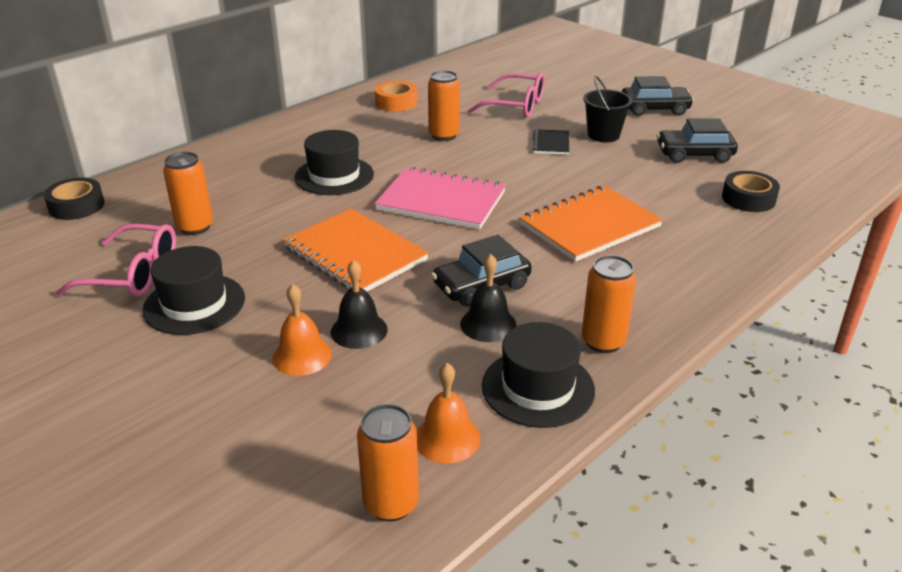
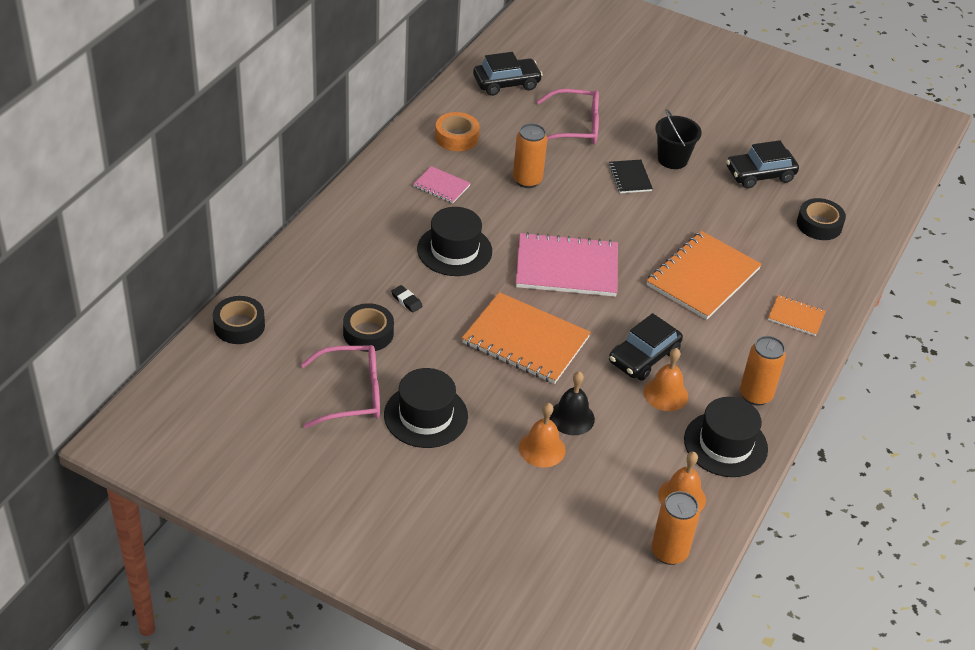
camera: 20 degrees left, 10 degrees up
orange can [163,152,213,235] -> black tape [343,303,394,352]
black bell [460,254,517,342] -> orange bell [644,348,688,411]
black car [622,76,694,116] -> black car moved to [473,52,543,96]
none -> black eraser [391,285,423,313]
none -> pink notebook [413,166,471,203]
none -> orange notebook [768,295,826,336]

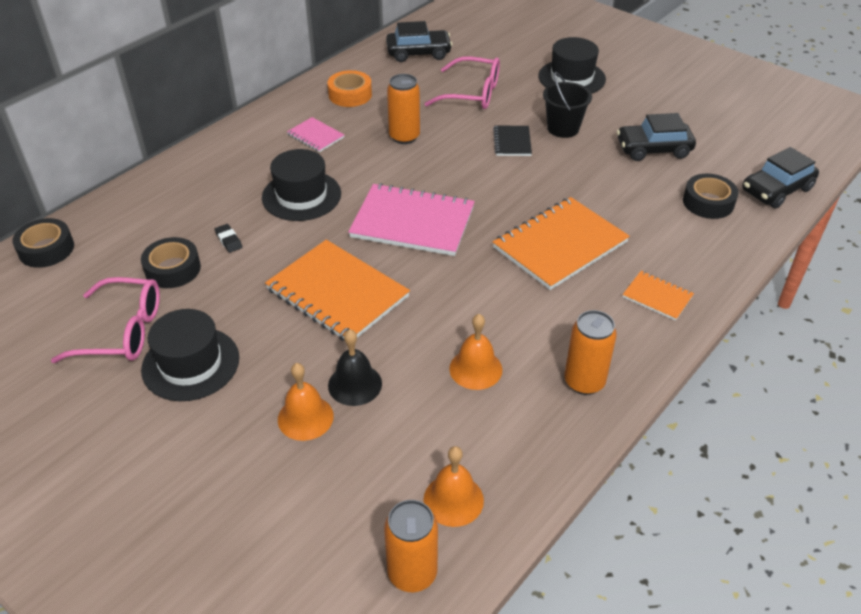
camera: 15 degrees right, 0 degrees up
black car [609,313,683,381] -> black car moved to [742,147,819,209]
black hat [684,397,768,477] -> black hat moved to [538,37,606,94]

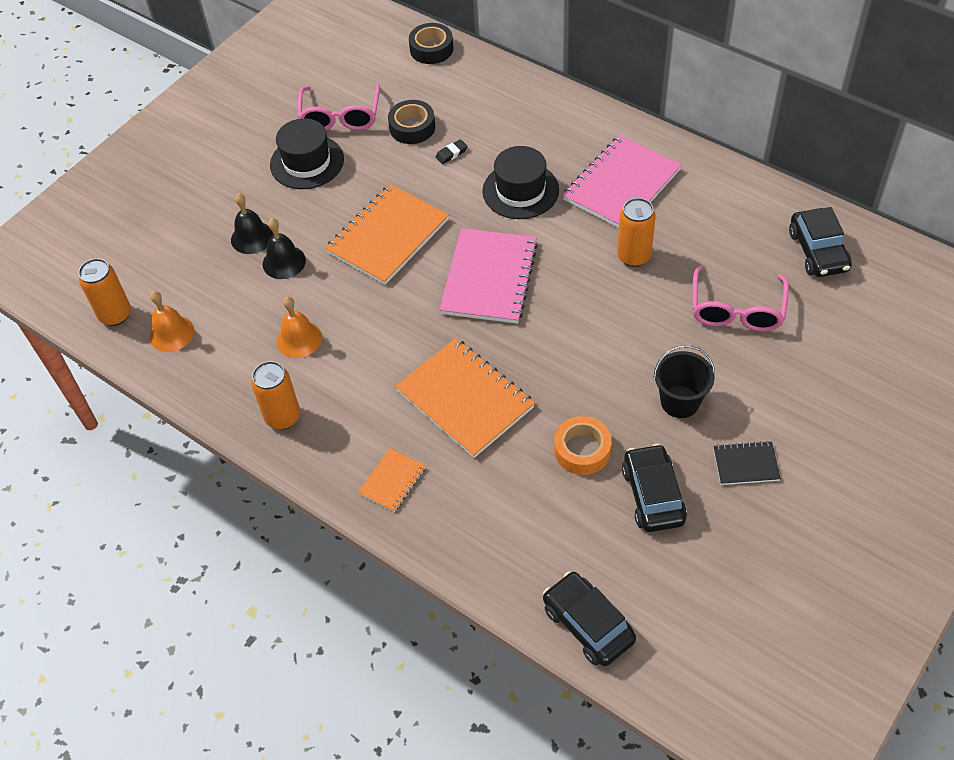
camera: 90 degrees right, 10 degrees up
orange bell [278,363,334,441] -> black bell [231,193,273,254]
pink notebook [287,117,344,152] -> pink notebook [563,135,681,228], size x2.04
orange tape [328,70,372,107] -> orange tape moved to [554,416,612,475]
black notebook [493,126,532,156] -> black notebook moved to [713,441,781,485]
black hat [538,37,606,94] -> none
black tape [683,174,739,219] -> none

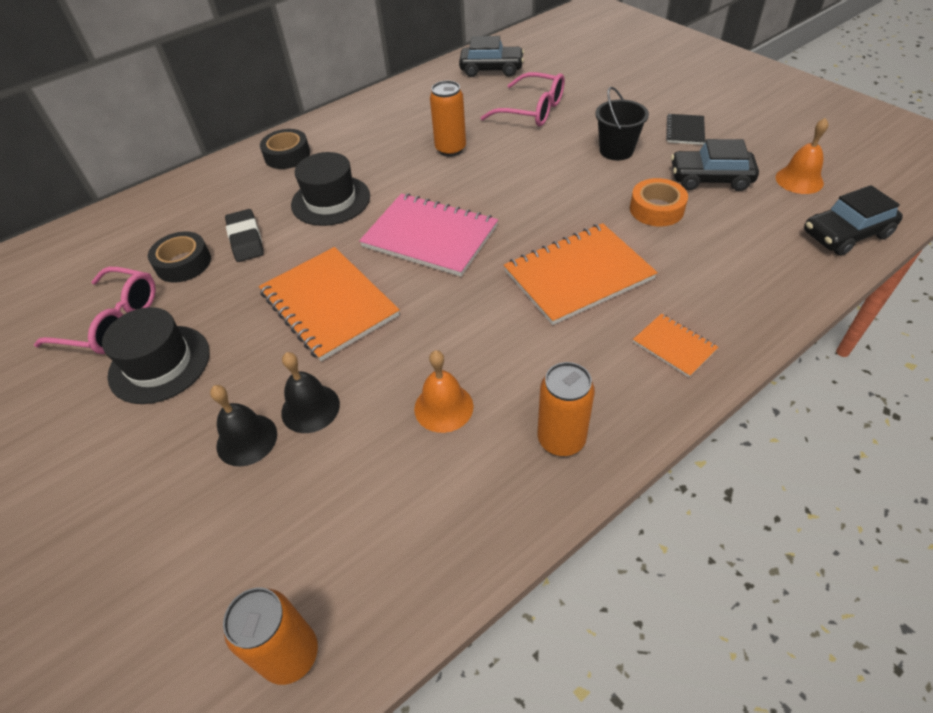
camera: 75 degrees left, 5 degrees down
orange bell [149,291,194,352] -> orange bell moved to [776,118,828,194]
black tape [409,23,453,64] -> black tape moved to [260,129,310,169]
black eraser [435,139,468,164] -> black eraser [225,209,264,262], size x1.81
pink notebook [563,135,681,228] -> none

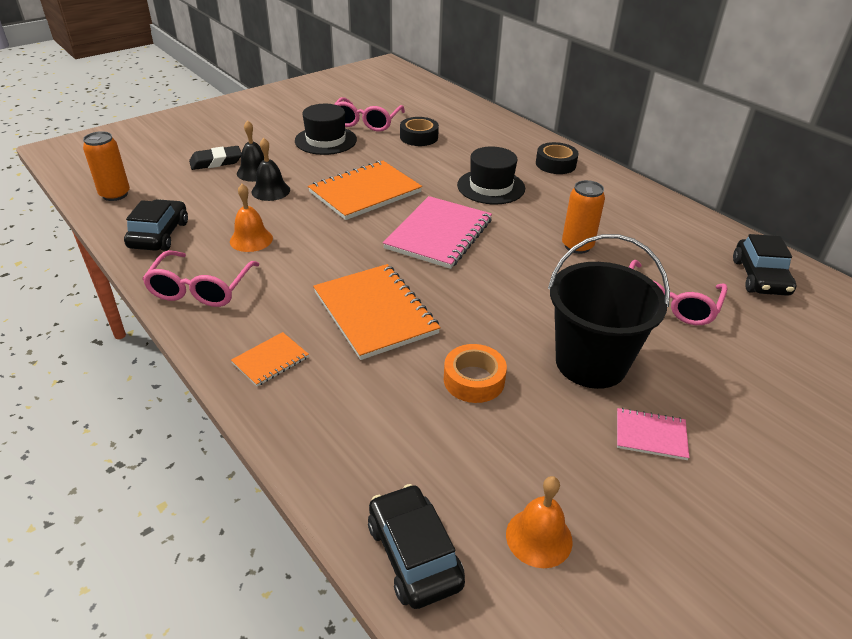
camera: 85 degrees right, 10 degrees down
black eraser [225,209,264,262] -> black eraser moved to [189,146,241,170]
orange can [538,362,595,456] -> pink glasses [142,250,260,307]
black bucket [595,87,649,160] -> black bucket [548,234,670,389], size x1.71
black notebook [666,114,705,145] -> pink notebook [617,408,689,460]
black car [671,139,759,191] -> black car moved to [124,199,188,251]

